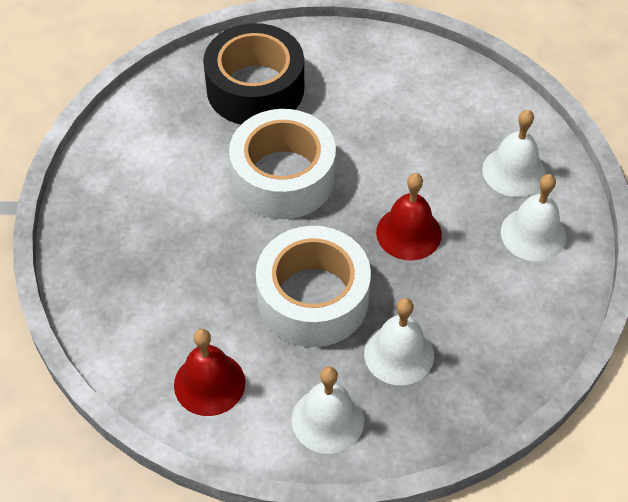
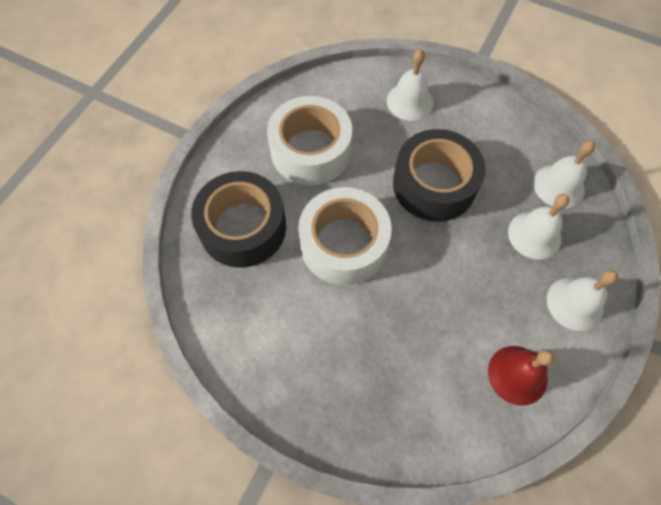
camera: 65 degrees left, 10 degrees up
white tape [256,226,371,347] -> white tape moved to [267,96,352,185]
red bell [376,173,442,261] -> black tape [393,129,485,222]
white bell [501,174,567,261] -> white bell moved to [533,141,595,208]

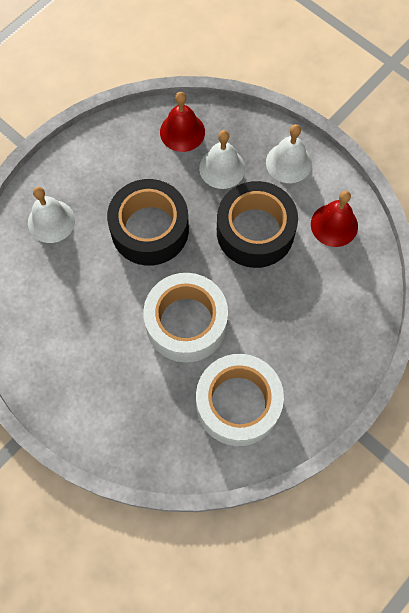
camera: 75 degrees left, 5 degrees up
black tape [191,171,286,268] -> black tape moved to [217,181,298,268]
white tape [267,96,352,185] -> white tape moved to [196,354,284,446]
white bell [533,141,595,208] -> red bell [160,92,205,152]

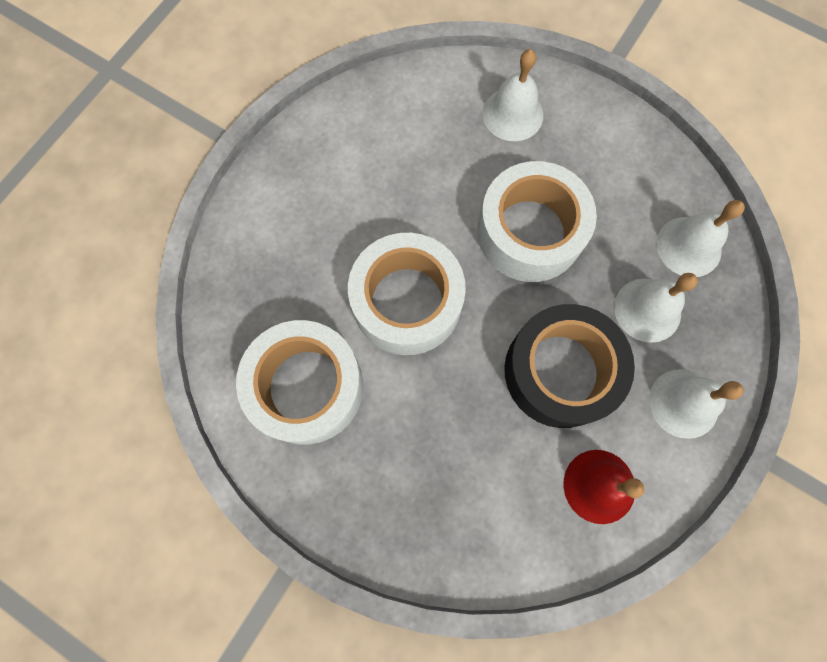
camera: 80 degrees right, 5 degrees up
black tape [107,179,189,266] -> white tape [477,161,597,282]
red bell [160,92,205,152] -> white bell [657,200,745,277]

